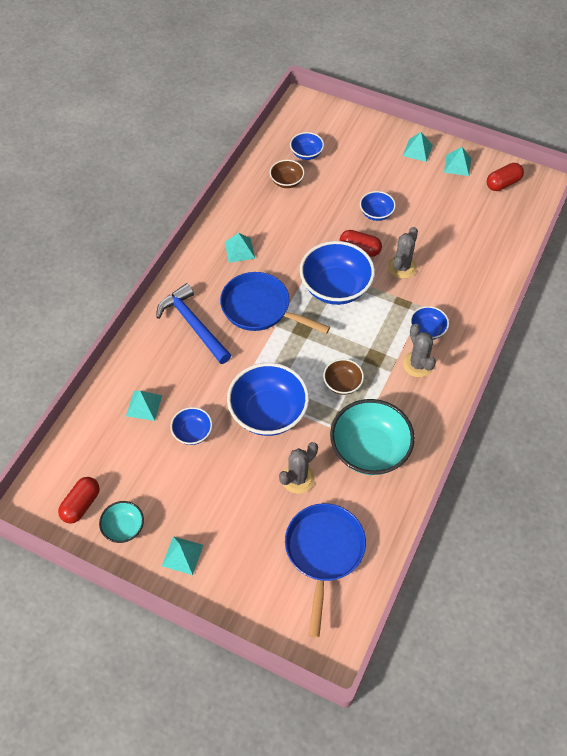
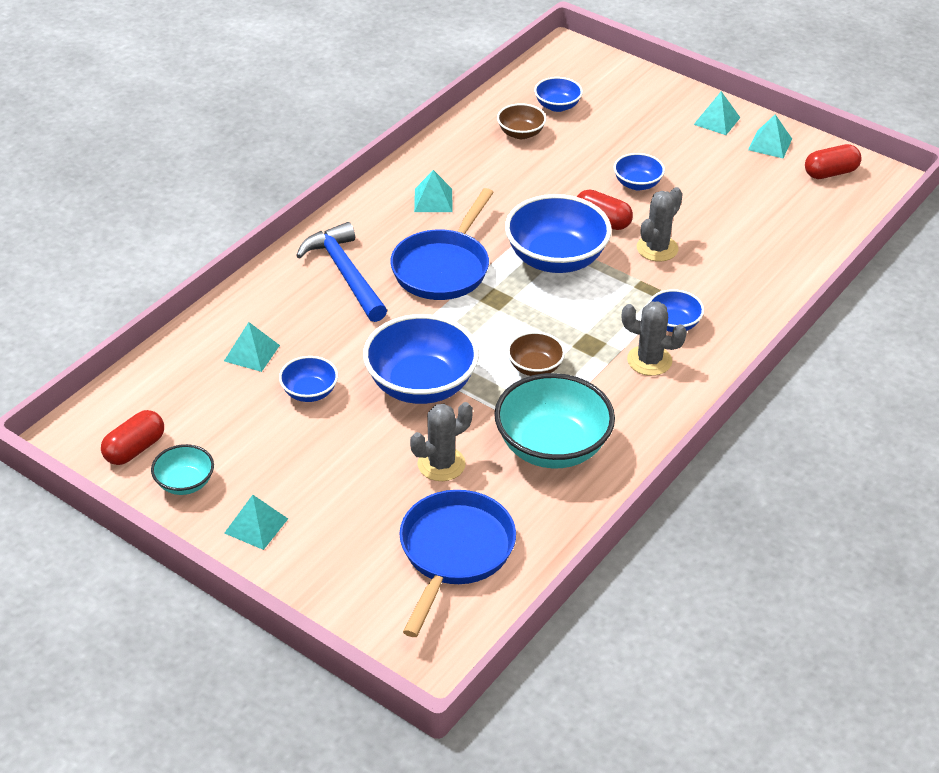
camera: 10 degrees right, 15 degrees down
blue pan [220,272,330,334] -> blue pan turned 105 degrees counterclockwise [390,188,494,300]
grey cactus [403,324,436,377] -> grey cactus turned 60 degrees counterclockwise [622,301,687,376]

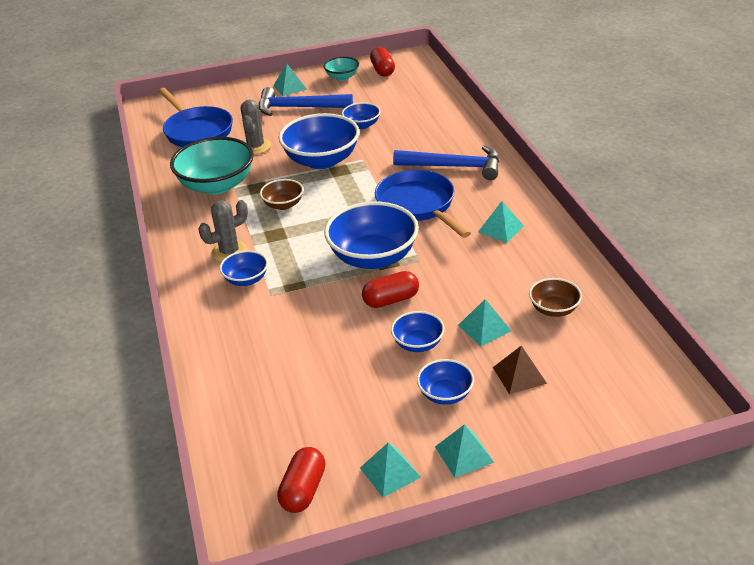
camera: 130 degrees right, 5 degrees down
turquoise pyramid [224,322,280,372] -> turquoise pyramid moved to [458,299,511,346]
blue bowl [534,77,583,112] -> blue bowl moved to [417,359,474,405]
grey cactus [637,187,683,262] -> none
none -> blue hammer [259,87,353,116]
none -> brown pyramid [493,346,547,394]

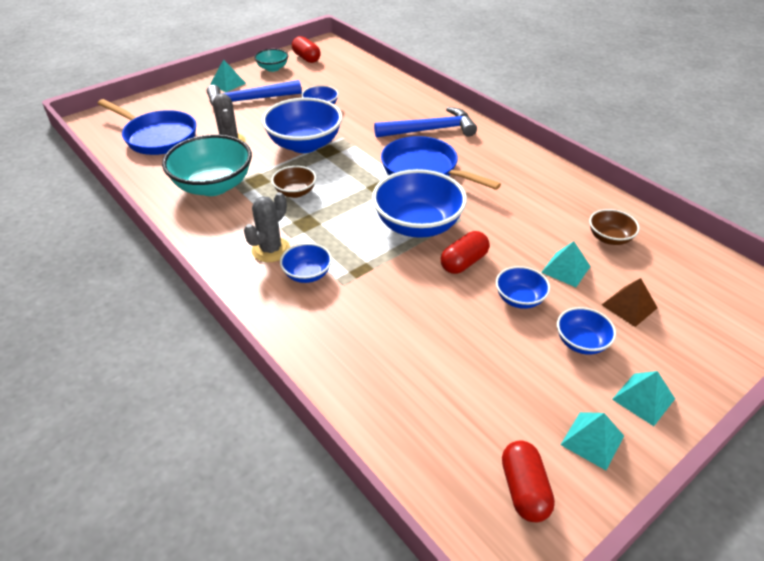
camera: 25 degrees left, 5 degrees up
turquoise pyramid [478,201,524,243] -> none

